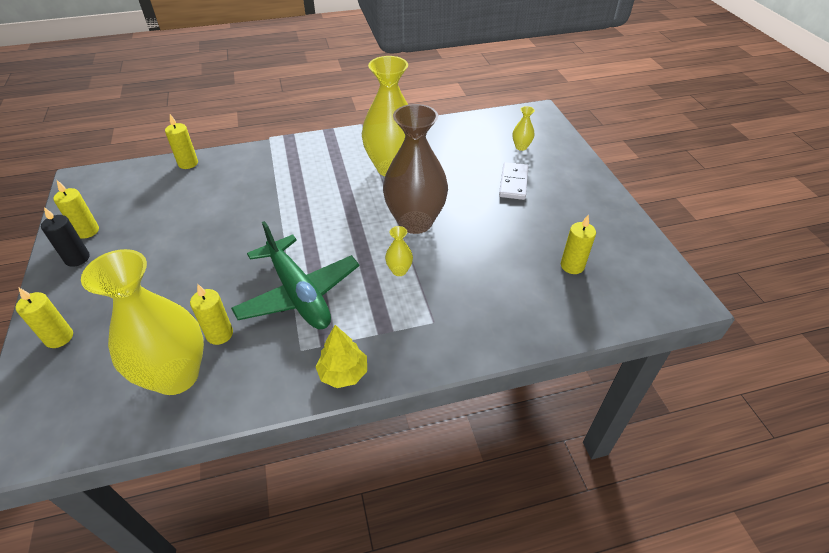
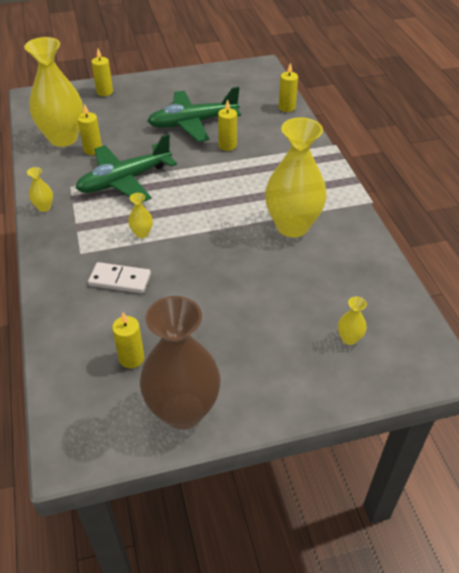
camera: 90 degrees right, 0 degrees up
black candle [41,207,90,267] -> none
yellow candle [53,180,99,239] -> yellow candle moved to [218,99,237,151]
yellow tree [316,325,367,388] -> yellow vase [27,167,53,212]
brown vase [383,104,448,234] -> brown vase moved to [140,296,220,430]
white domino [499,162,528,200] -> white domino moved to [88,262,151,293]
none -> green plane [147,87,241,142]

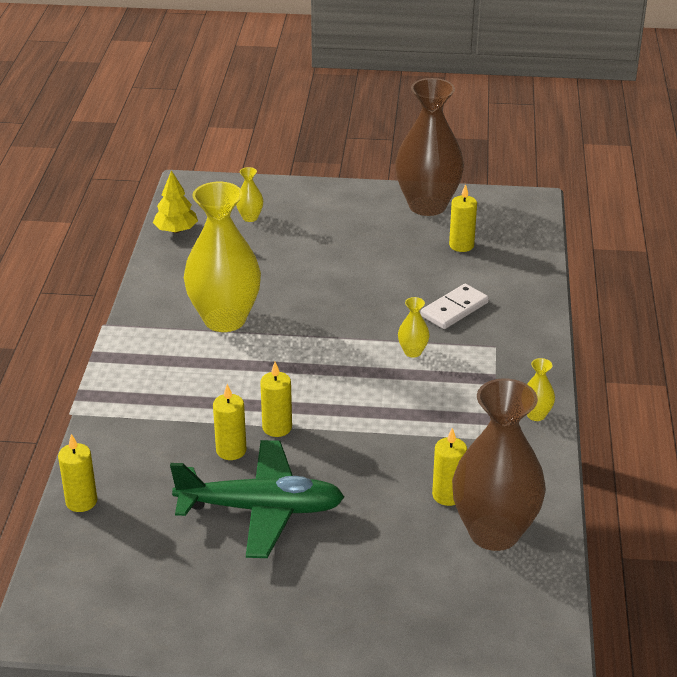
camera: 160 degrees left, 10 degrees down
yellow vase [24,37,83,147] -> brown vase [452,378,546,551]
green plane [76,134,177,202] -> none
white domino [88,262,151,293] -> white domino turned 75 degrees counterclockwise [420,284,489,329]
yellow candle [91,49,113,96] -> yellow candle moved to [260,362,292,437]
none -> yellow tree [153,170,198,233]

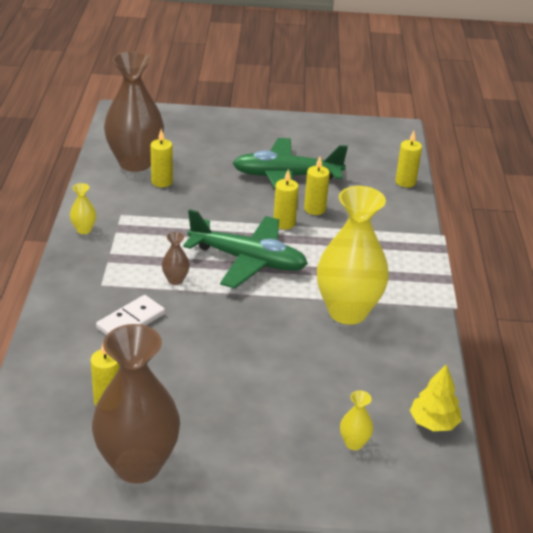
camera: 175 degrees right, 0 degrees up
yellow vase [398,297,430,358] -> brown vase [162,232,190,285]
none -> green plane [183,209,308,288]

